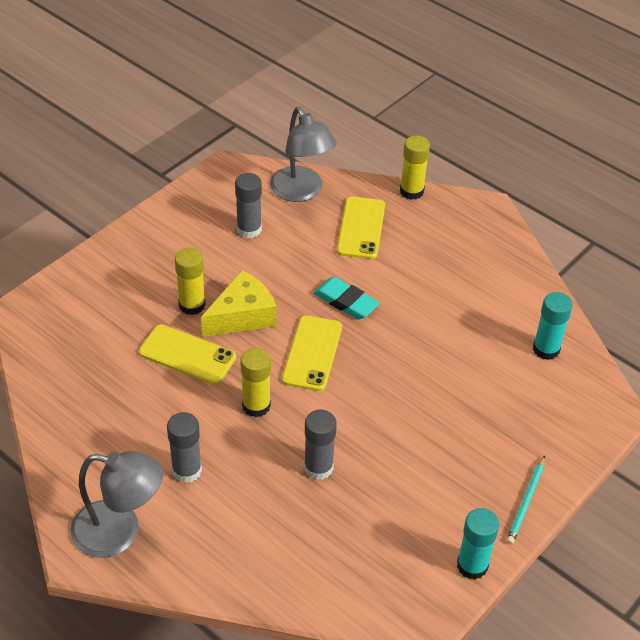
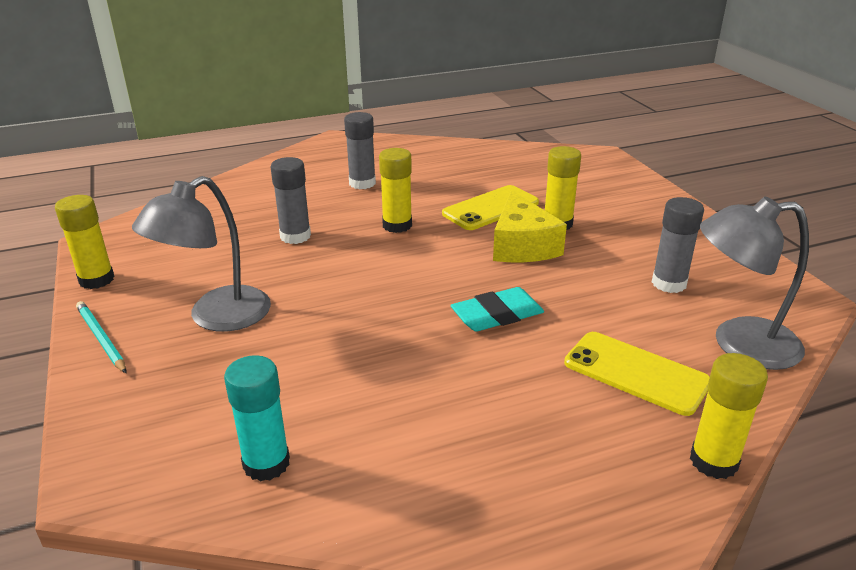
camera: 120 degrees right, 15 degrees down
grey lamp [70,451,163,558] -> grey lamp moved to [132,176,271,332]
yellow phone [282,315,342,391] -> none
turquoise glue stick [457,508,499,580] -> yellow glue stick [55,195,115,289]

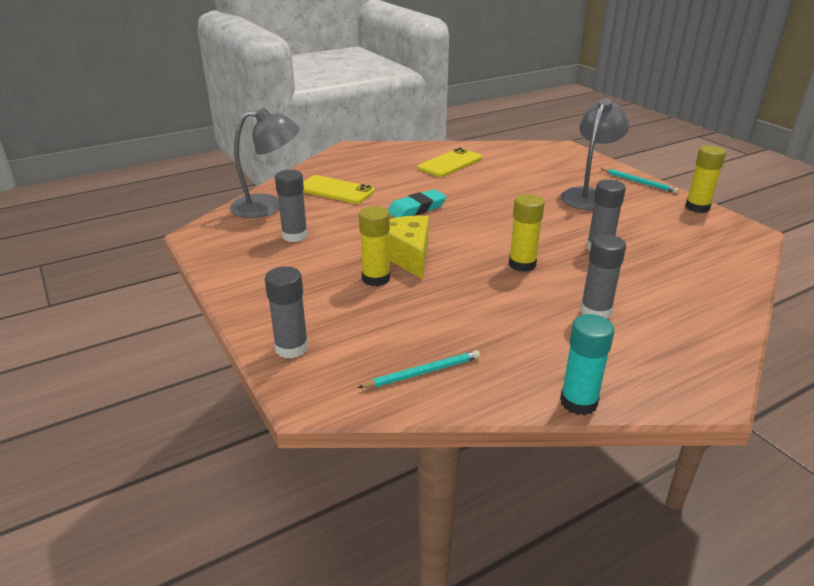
camera: 170 degrees right, 0 degrees up
turquoise glue stick [224,355,290,481] -> turquoise glue stick moved to [560,314,614,415]
yellow phone [442,185,539,230] -> yellow phone moved to [417,148,482,177]
yellow glue stick [690,353,768,479] -> none
none -> grey glue stick [265,266,309,359]
none -> turquoise pencil [357,350,480,388]

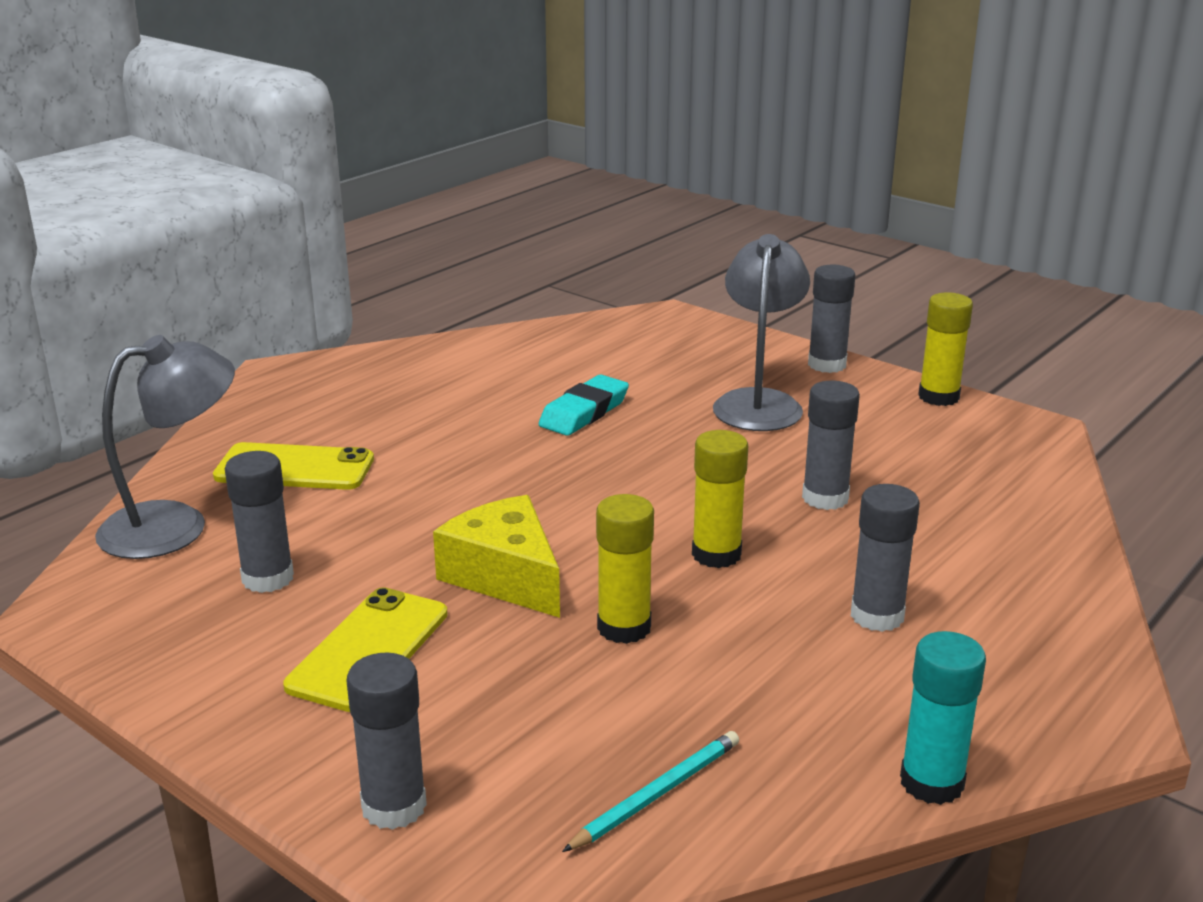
camera: 20 degrees left, 5 degrees down
yellow glue stick [359,206,390,286] -> yellow glue stick moved to [596,494,654,644]
turquoise eraser [388,189,447,218] -> turquoise eraser moved to [539,374,629,436]
yellow phone [417,148,482,177] -> yellow phone moved to [283,587,448,712]
turquoise pencil [601,168,679,193] -> grey glue stick [808,265,855,373]

